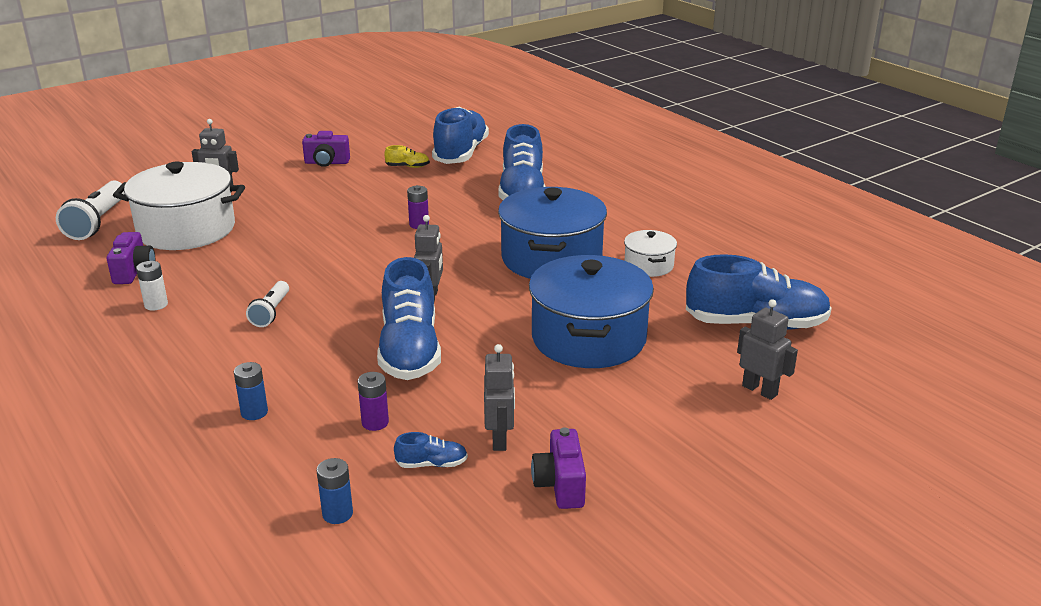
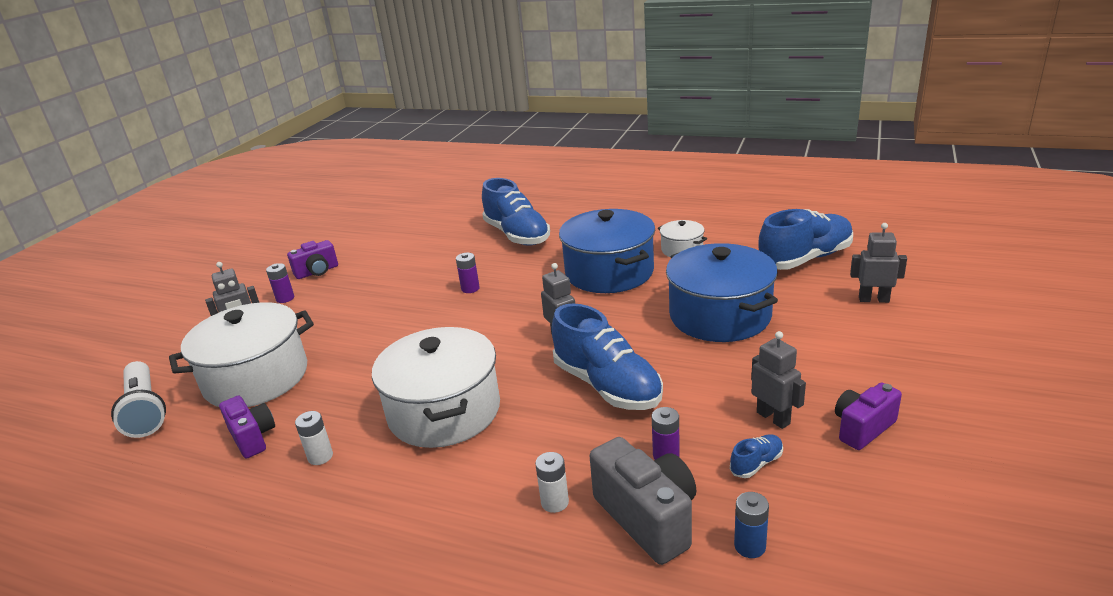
camera: 30 degrees left, 0 degrees up
blue battery [234,362,268,420] -> white battery [535,452,569,513]
white flashlight [246,281,289,327] -> white pot [372,327,500,448]
yellow shoe [384,145,430,168] -> none
blue shoe [432,107,489,164] -> none
purple camera [531,427,586,509] -> purple camera turned 90 degrees clockwise [835,382,902,450]
none -> purple battery [266,263,294,303]
none -> grey camera [590,437,696,565]

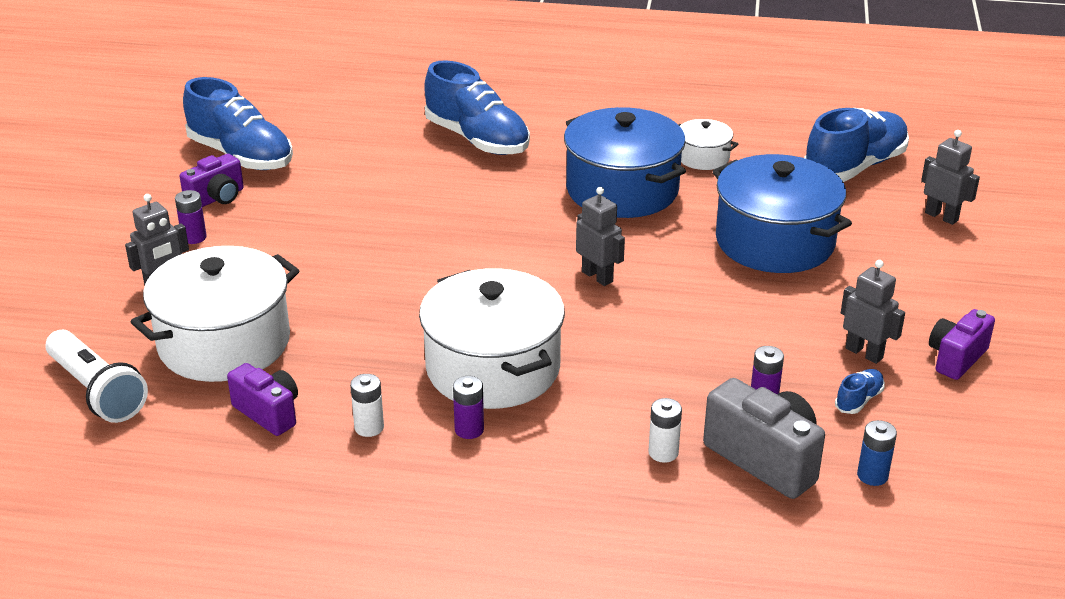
camera: 15 degrees left, 5 degrees up
purple battery [456,253,480,293] -> purple battery moved to [453,376,484,439]
blue shoe [551,303,663,410] -> blue shoe moved to [183,77,293,170]
grey robot [850,223,907,303] -> grey robot turned 45 degrees clockwise [921,130,980,225]

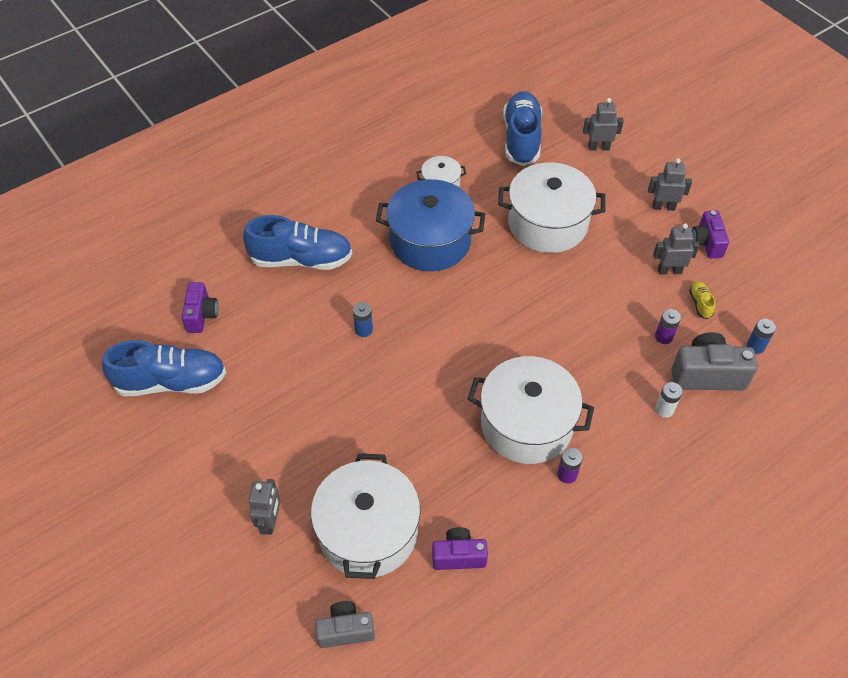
camera: 45 degrees left, 20 degrees up
white flashlight [45,330,148,423] -> grey camera [315,601,375,648]
purple battery [175,190,207,244] -> none
purple camera [180,154,244,207] -> purple camera moved to [181,282,218,333]
white battery [350,374,384,437] -> none
grey robot [576,187,625,286] -> grey robot moved to [648,158,692,211]
blue pot [712,154,852,273] -> white pot [498,162,606,253]
blue shoe [835,369,885,414] -> yellow shoe [689,281,715,319]
none -> blue battery [353,302,373,337]

